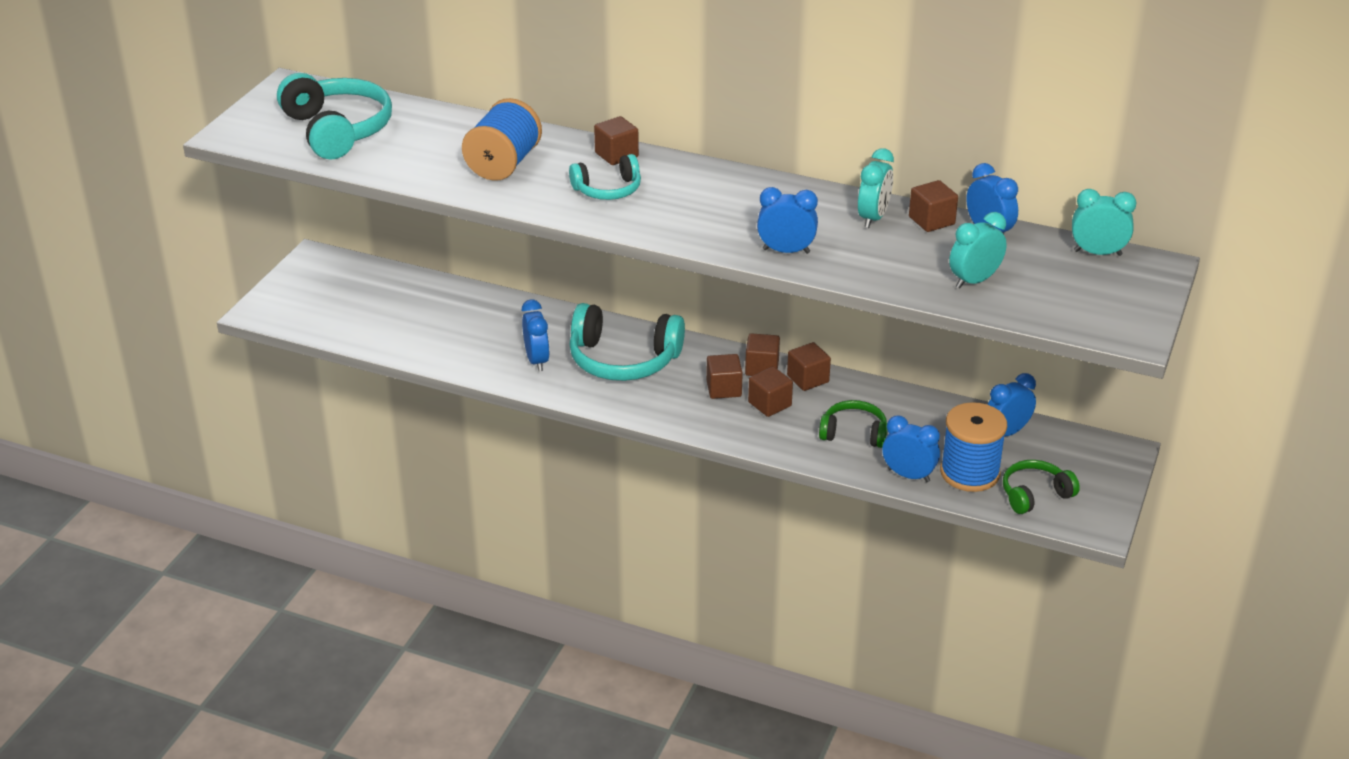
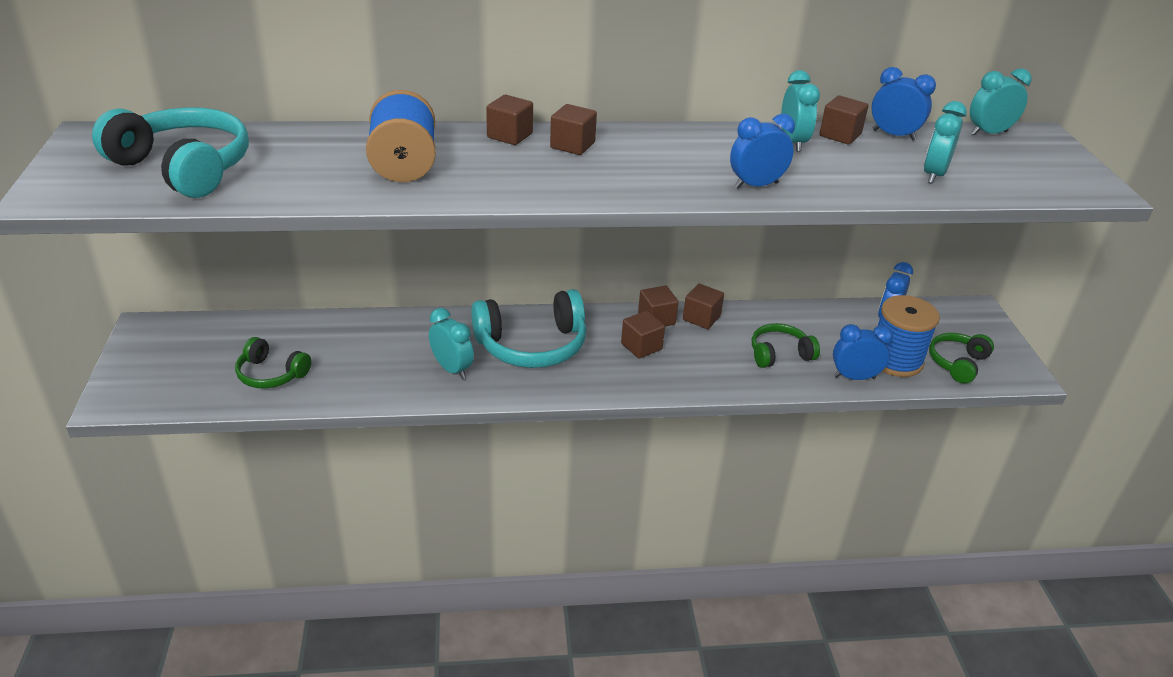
camera: 30 degrees left, 0 degrees up
blue clock [522,299,550,372] -> turquoise clock [429,308,474,379]
turquoise headphones [569,154,641,200] -> none
brown cube [748,367,793,417] -> brown cube moved to [550,104,597,155]
none -> green headphones [235,337,311,389]

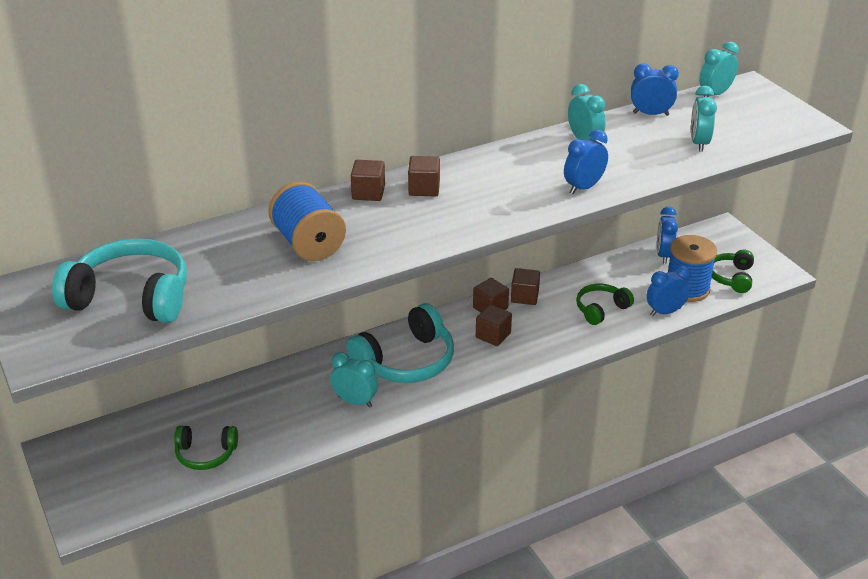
camera: 20 degrees left, 0 degrees up
brown cube [819,95,869,144] -> none

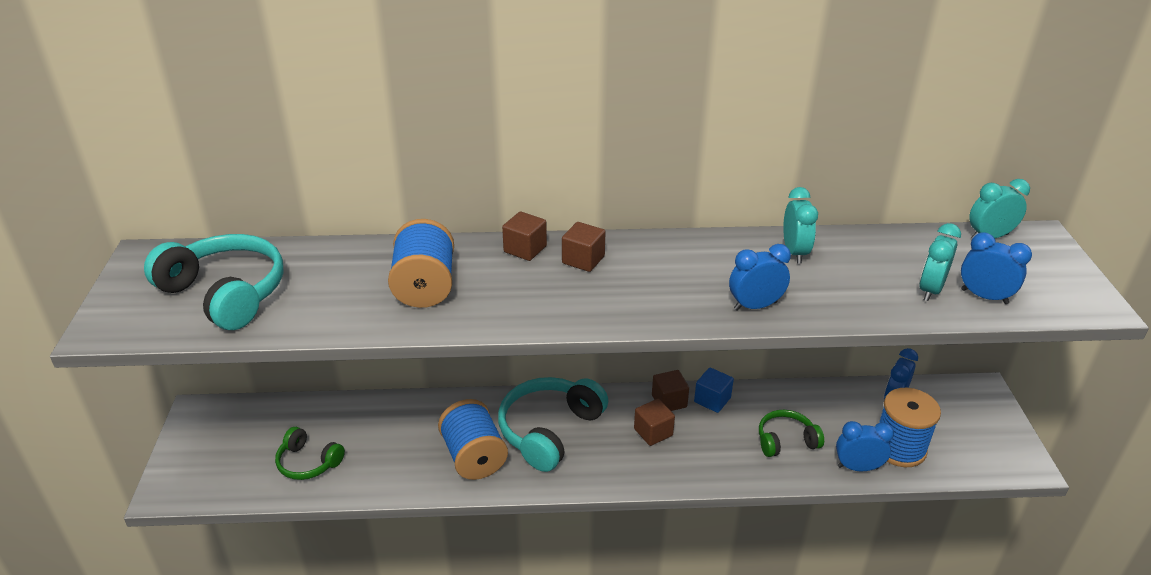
camera: 25 degrees right, 0 degrees up
turquoise clock [330,352,378,408] -> blue spool [438,399,508,480]
turquoise headphones [347,303,454,383] -> turquoise headphones turned 135 degrees clockwise [498,377,608,472]
brown cube [511,268,540,305] -> blue cube [694,368,734,413]
blue clock [631,63,679,116] -> blue clock moved to [961,232,1032,304]
green headphones [712,250,754,293] -> none

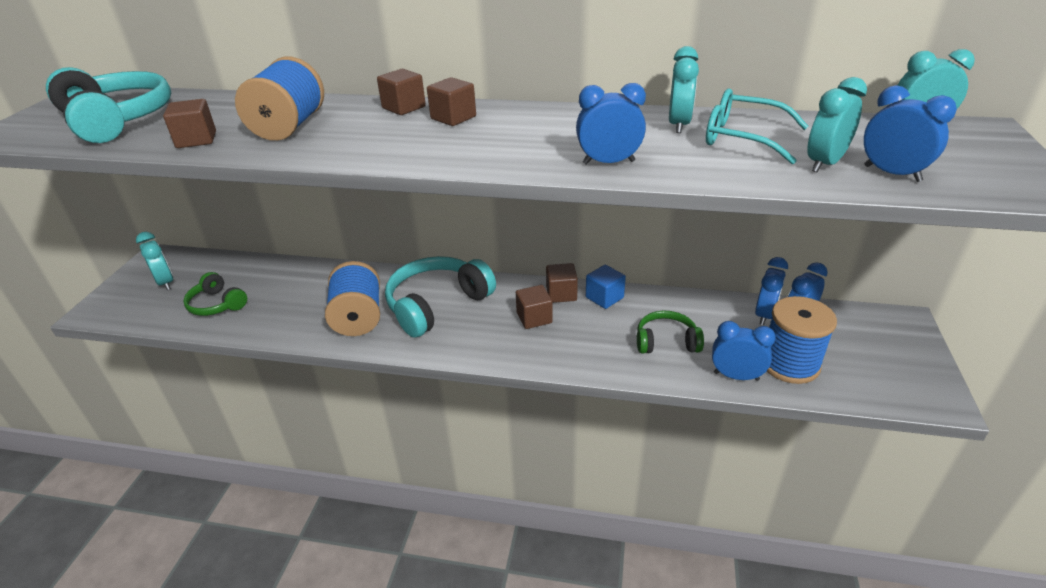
camera: 15 degrees right, 0 degrees up
none -> turquoise clock [136,232,173,290]
none -> brown cube [163,99,216,148]
none -> turquoise glasses [706,88,809,164]
none -> blue clock [755,257,788,325]

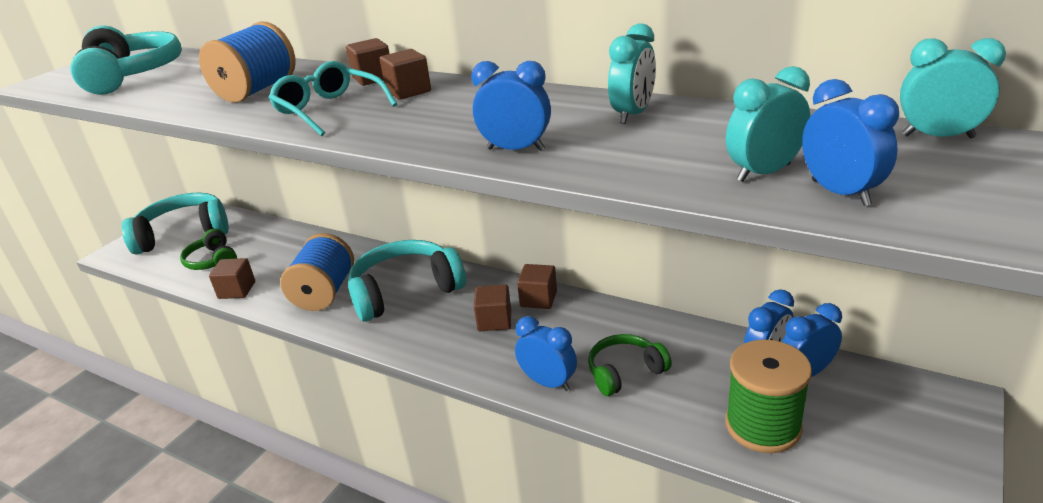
camera: 20 degrees right, 5 degrees down
turquoise clock [136,232,173,290] -> turquoise headphones [122,192,229,255]
brown cube [163,99,216,148] -> brown cube moved to [209,258,255,299]
blue cube [586,265,626,309] -> none
green headphones [637,310,704,354] -> green headphones turned 45 degrees counterclockwise [588,334,672,396]
turquoise glasses [706,88,809,164] -> turquoise glasses moved to [268,61,397,136]
blue clock [712,321,776,381] -> blue clock moved to [515,316,577,391]
blue spool [767,296,837,384] -> green spool [725,339,812,453]

